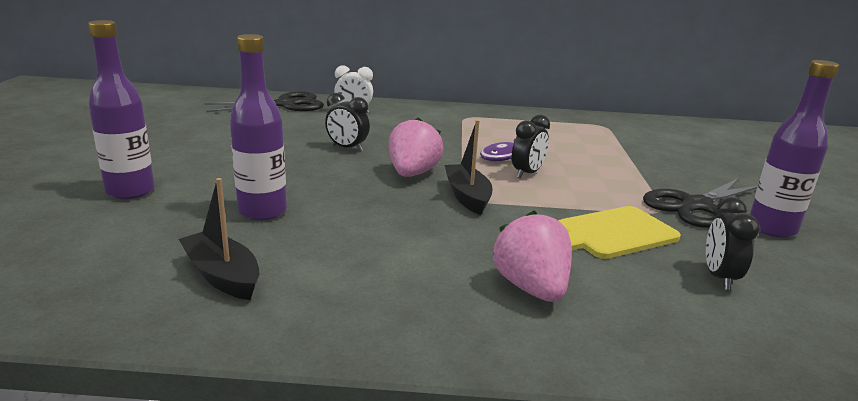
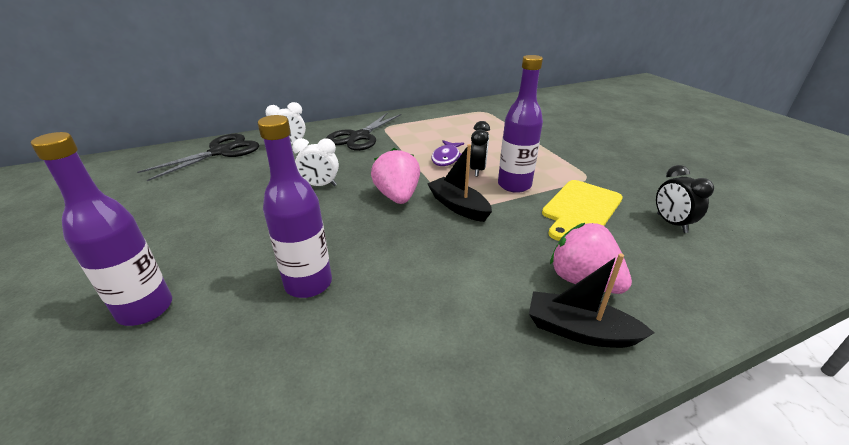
camera: 25 degrees left, 10 degrees up
black boat [179,178,259,300] -> black boat moved to [529,253,655,348]
black clock [325,93,370,152] -> white clock [292,138,339,186]
black scissors [643,177,758,228] -> black scissors moved to [326,112,401,151]
purple bottle [750,60,839,238] -> purple bottle moved to [498,55,543,193]

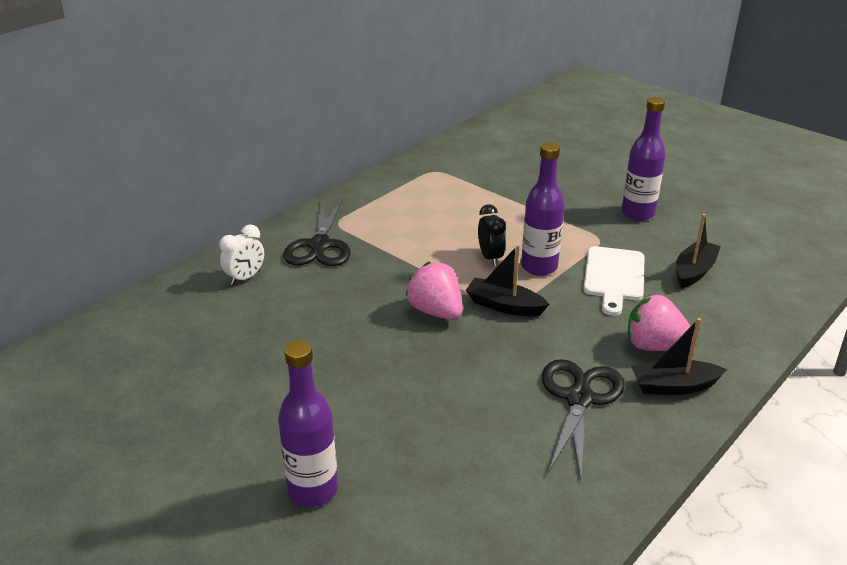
camera: 25 degrees left, 0 degrees up
black scissors [137,134,259,181] -> black scissors moved to [542,359,624,479]
purple bottle [258,115,332,298] -> purple bottle moved to [621,97,666,221]
white clock [292,138,339,186] -> none
purple fish [431,140,464,166] -> none
yellow cutting board [542,180,623,241] -> white cutting board [583,246,645,316]
black clock [656,165,714,233] -> black boat [676,214,721,288]

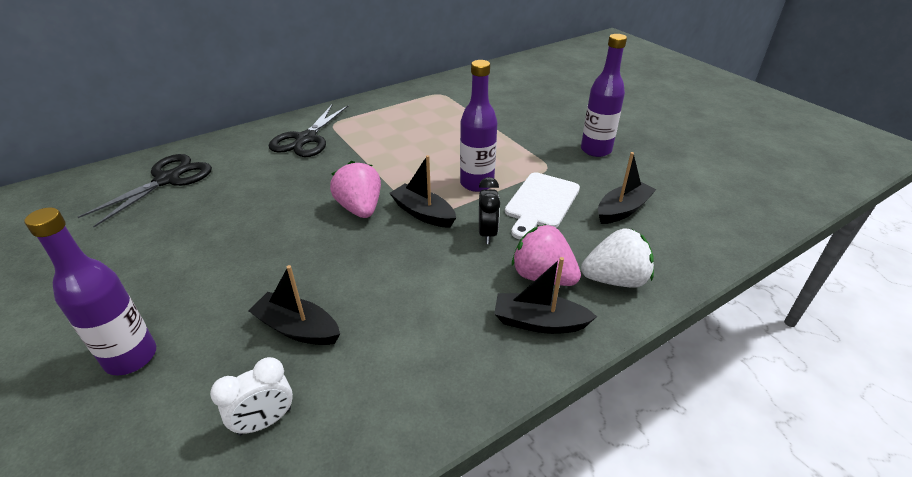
camera: 15 degrees right, 5 degrees up
white clock [219,224,264,285] -> white clock moved to [210,357,293,436]
black clock [478,204,506,266] -> black clock moved to [479,177,500,244]
black scissors [542,359,624,479] -> black scissors moved to [78,154,212,227]
none -> black boat [248,265,340,345]
none -> white strawberry [581,228,654,288]

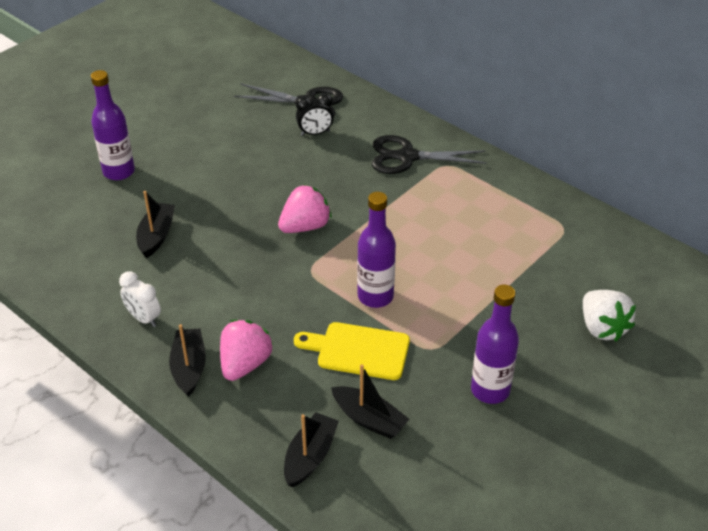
camera: 75 degrees right, 5 degrees up
white clock [210,357,293,436] -> white clock moved to [119,271,161,327]
black boat [389,155,456,228] -> black boat moved to [284,412,339,487]
black clock [479,177,500,244] -> black clock moved to [296,93,334,136]
white cutting board [505,172,580,239] -> yellow cutting board [294,322,410,380]
white strawberry [581,228,654,288] -> white strawberry moved to [583,290,636,341]

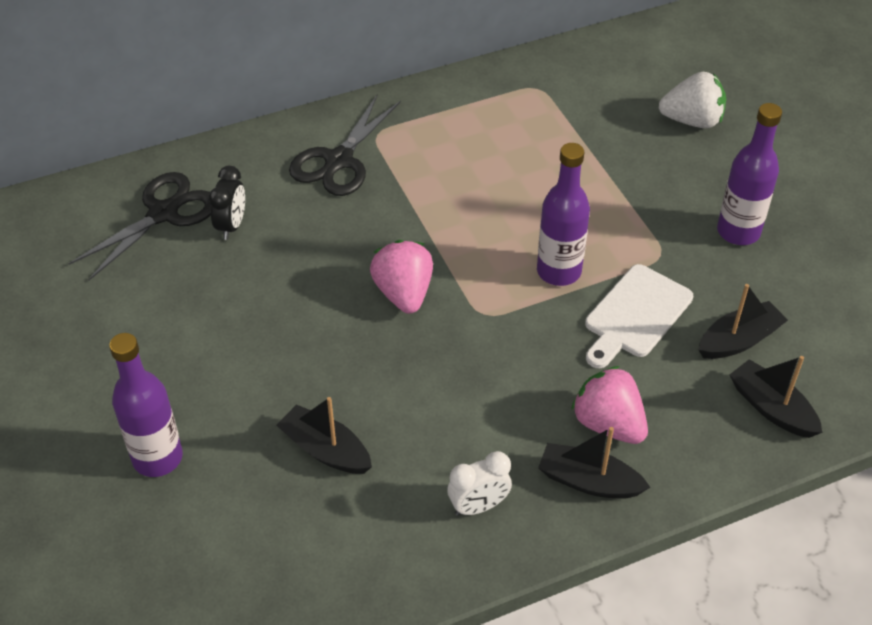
camera: 65 degrees left, 5 degrees up
yellow cutting board [294,322,410,380] -> white cutting board [585,264,693,368]

